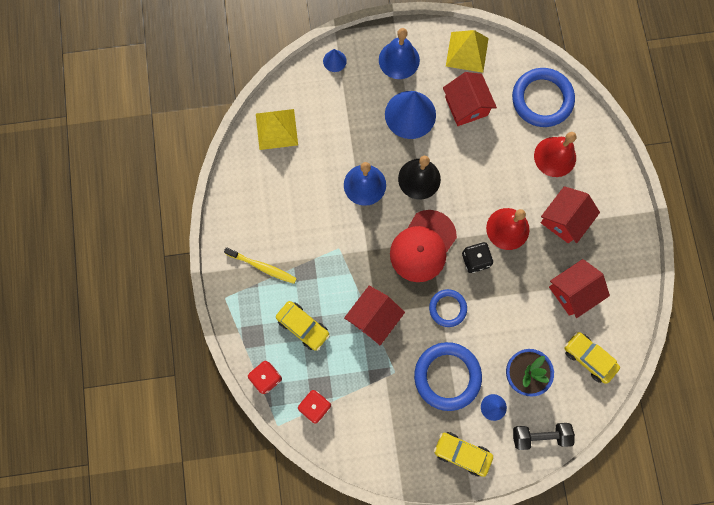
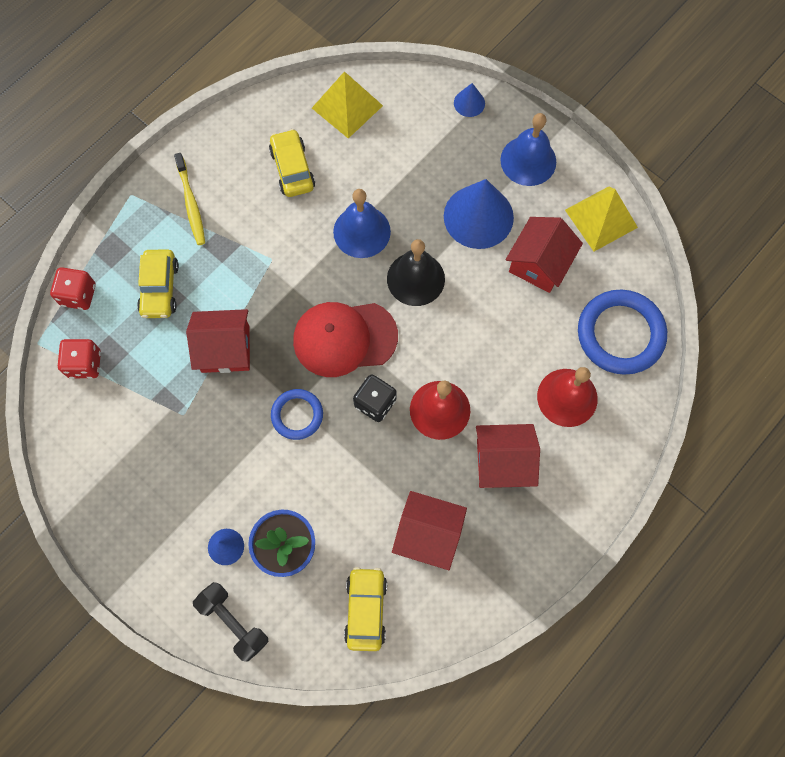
camera: 50 degrees right, 5 degrees down
blue ring [414,342,482,411] -> none
yellow car [434,432,493,477] -> yellow car moved to [269,129,315,197]

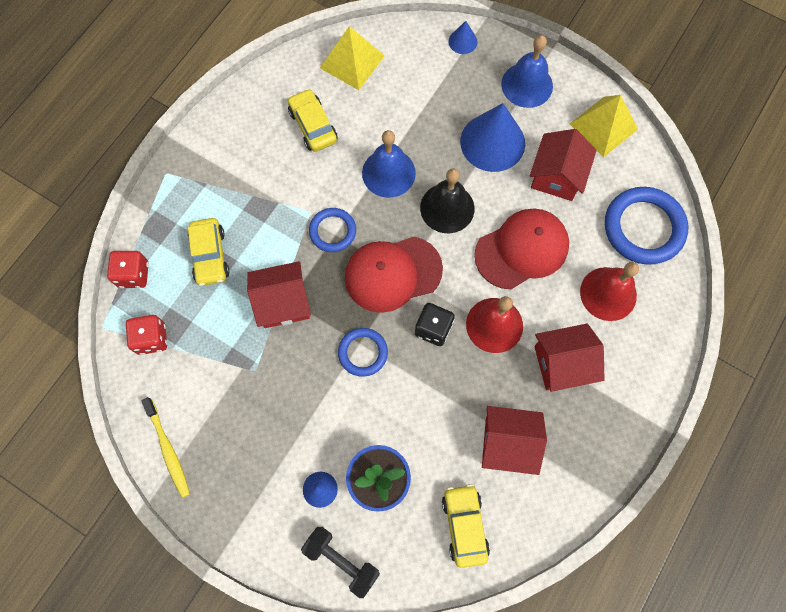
camera: 10 degrees left, 0 degrees up
yellow toothbrush [174,153,205,245] -> yellow toothbrush moved to [142,397,190,498]
none -> blue ring [309,208,356,252]
none -> red cap [474,209,569,289]

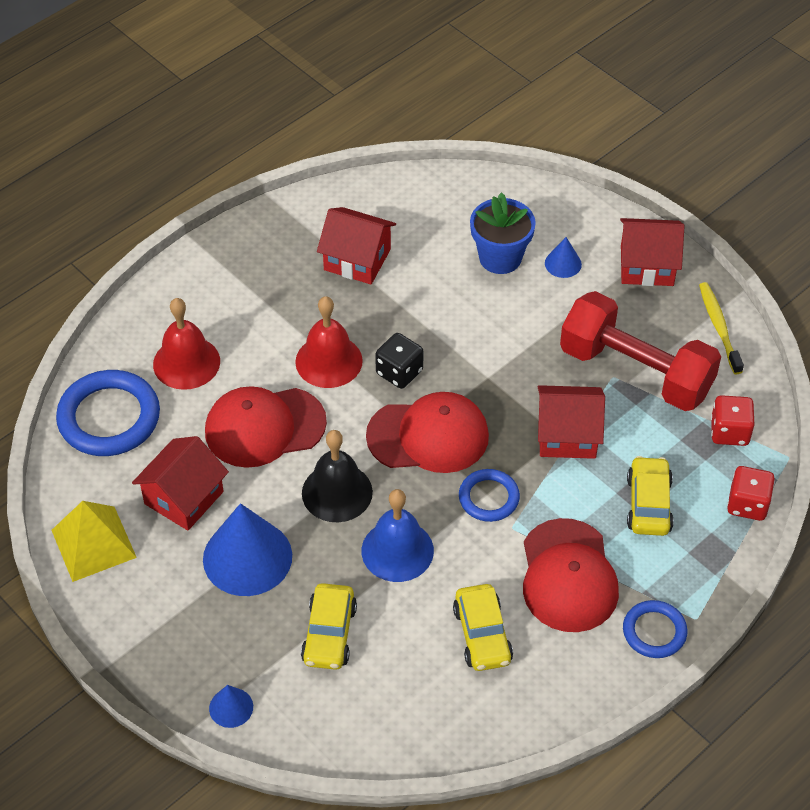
camera: 165 degrees left, 20 degrees down
black dumbbell [301,527,380,598] -> none
yellow pyramid [320,26,385,90] -> none
blue ring [338,328,388,377] -> blue ring moved to [623,600,687,658]
yellow car [442,484,490,568] -> yellow car moved to [301,583,357,670]
blue bell [501,35,553,108] -> none
red house [534,323,605,392] -> red house moved to [620,218,685,286]
none -> red cap [523,518,619,632]
none -> red dumbbell [560,291,721,411]

